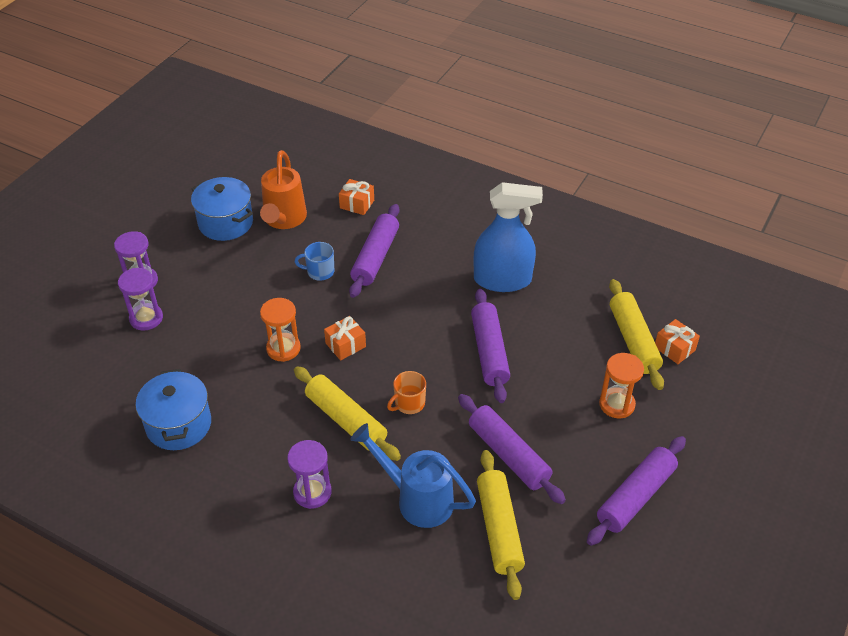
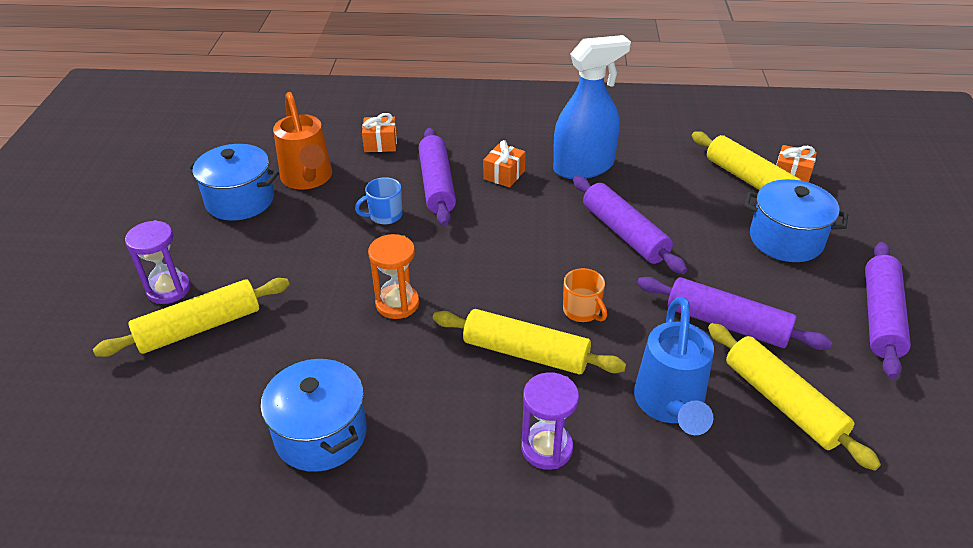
camera: 25 degrees left, 5 degrees down
purple hourglass [118,268,163,331] -> yellow rolling pin [93,278,290,357]
orange gift [324,316,366,360] -> orange gift moved to [483,140,526,188]
blue watering can [350,423,476,528] -> blue watering can turned 90 degrees counterclockwise [634,297,714,435]
orange mug [387,371,426,414] -> orange mug turned 60 degrees counterclockwise [563,268,607,322]
orange hourglass [599,353,644,418] -> blue pot [744,179,848,262]

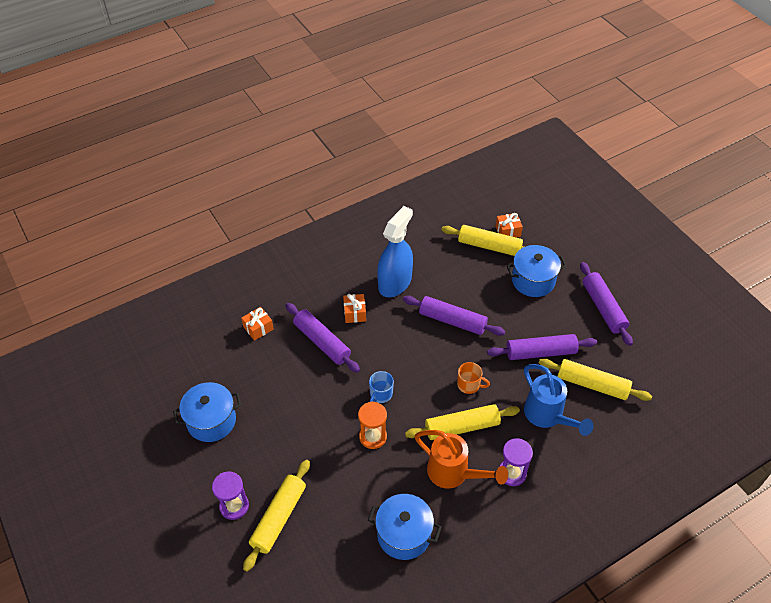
camera: 35 degrees left, 10 degrees up
orange watering can [273,92,332,190] -> orange watering can moved to [415,430,508,489]
blue mug [355,177,403,224] -> blue mug moved to [369,371,394,403]

